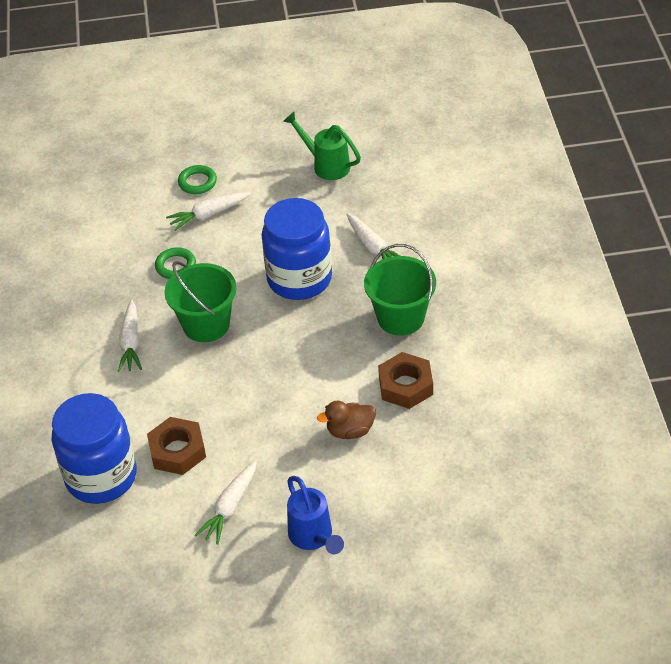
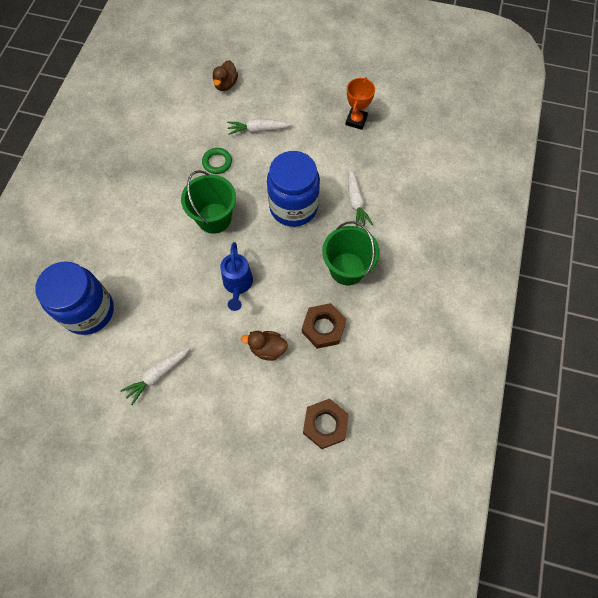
camera: 20 degrees right, 20 degrees up
white carrot [117,300,142,372] -> none
brown nut [147,417,206,475] -> brown nut moved to [303,399,349,449]
green ring [178,165,217,194] -> none
green watering can [283,112,361,180] -> orange trophy [345,77,375,130]
blue watering can [287,476,344,554] -> blue watering can moved to [220,242,253,311]
none -> brown duck [213,60,238,91]

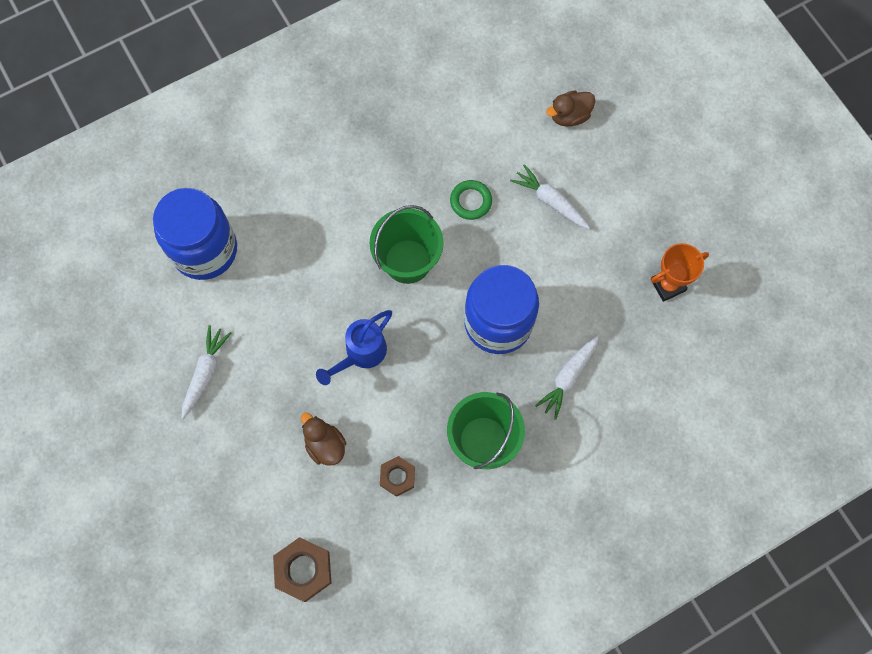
camera: 45 degrees right, 5 degrees up
white carrot [120,348,190,405] -> white carrot turned 105 degrees clockwise [182,325,231,419]
brown nut [302,303,347,349] -> brown nut [380,456,415,497], size x0.64

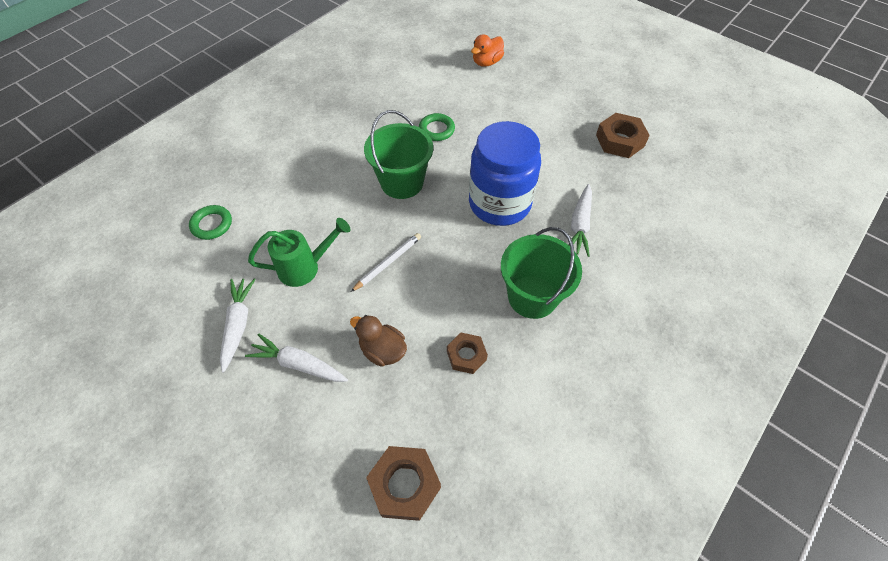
camera: 20 degrees left, 15 degrees down
blue jar [153,188,237,280] -> green ring [189,205,232,240]
blue watering can [316,310,392,385] -> white pencil [351,233,421,292]
white carrot [510,164,590,229] -> white carrot moved to [245,333,348,382]
brown duck [546,90,595,127] -> orange duck [471,34,504,67]
orange trophy [651,243,709,302] -> brown nut [596,113,650,158]
none -> green watering can [248,218,351,287]

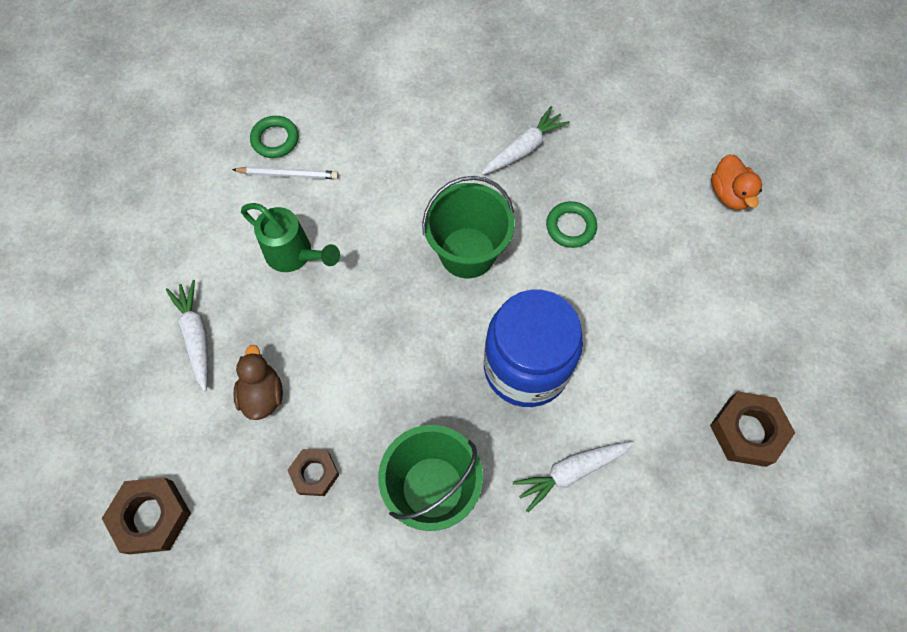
camera: 50 degrees right, 10 degrees up
white carrot [220,278,256,372] -> white carrot moved to [481,106,570,175]
white pencil [351,233,421,292] -> white pencil moved to [232,166,339,179]
orange duck [471,34,504,67] -> orange duck turned 105 degrees counterclockwise [711,154,762,210]

